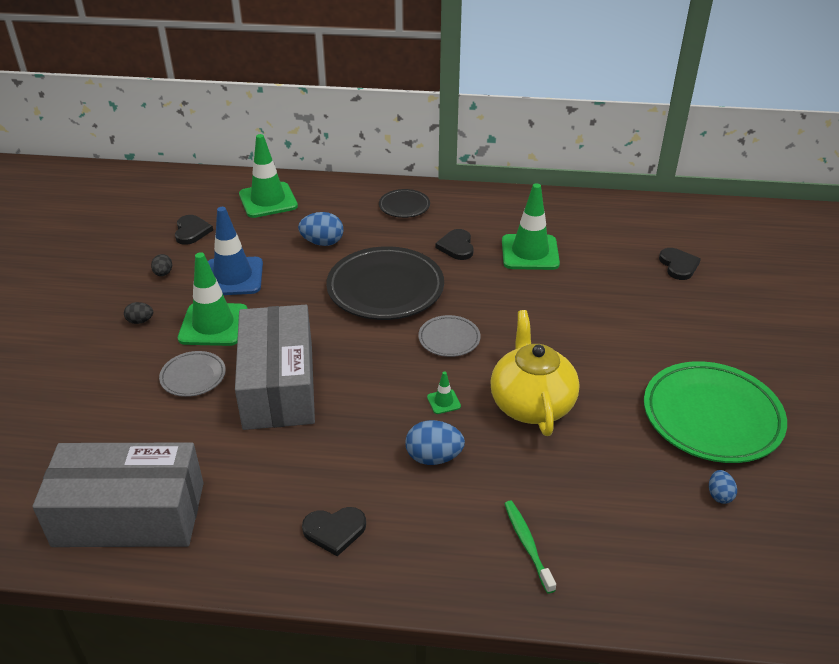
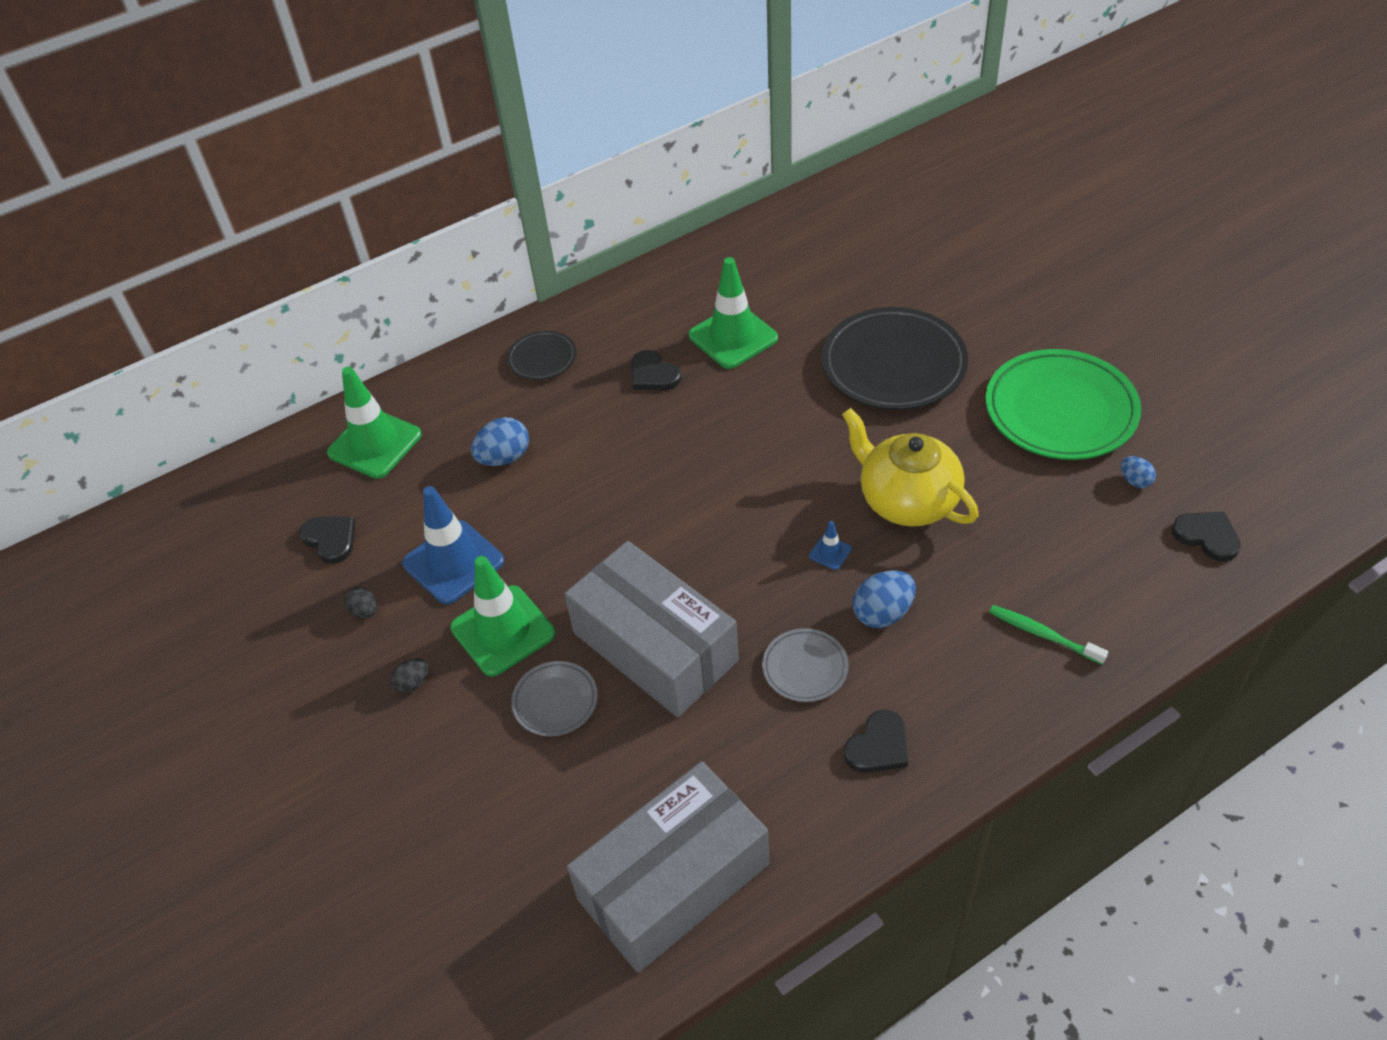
camera: 35 degrees left, 10 degrees up
black plate [326,246,444,320] -> black plate moved to [822,307,968,410]
grey plate [418,315,481,357] -> grey plate moved to [762,628,849,702]
green traffic cone [427,372,461,414] -> blue traffic cone [809,521,852,570]
black heart [659,248,701,280] -> black heart moved to [1172,512,1241,562]

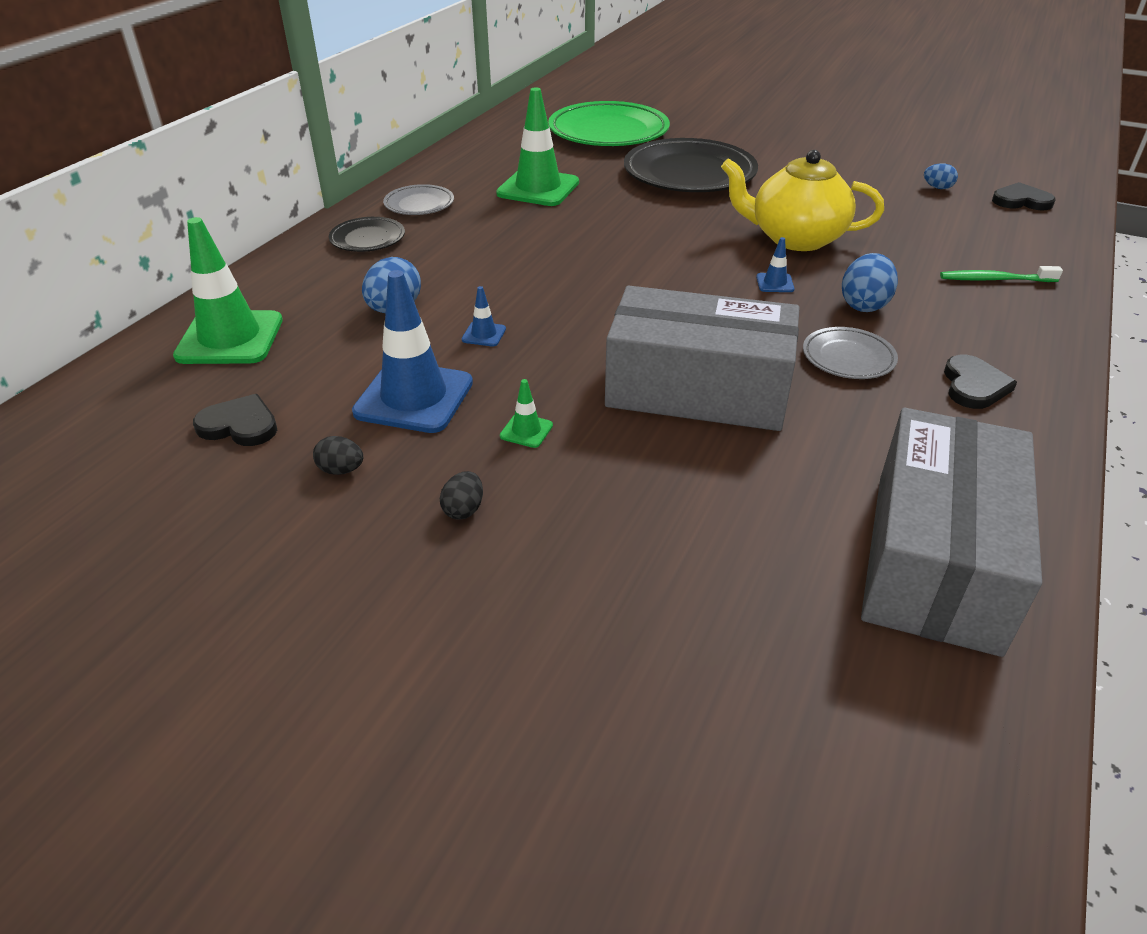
camera: 35 degrees left, 10 degrees down
green traffic cone [450,556,555,677] -> green traffic cone [500,379,553,448], size x0.42
grey plate [512,661,598,736] -> grey plate moved to [383,184,454,215]
black heart [631,350,681,390] -> none
green plate [986,349,1141,460] -> green plate moved to [548,101,670,146]
none -> blue traffic cone [462,286,506,346]

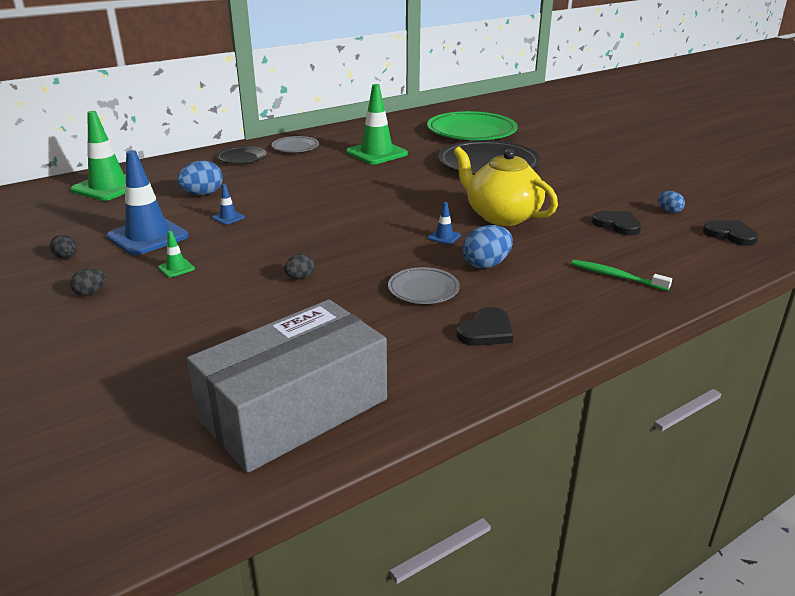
camera: 30 degrees right, 10 degrees down
black heart [193,394,277,446] -> black heart moved to [592,211,642,235]
grey box [605,285,800,431] -> black egg [284,254,315,279]

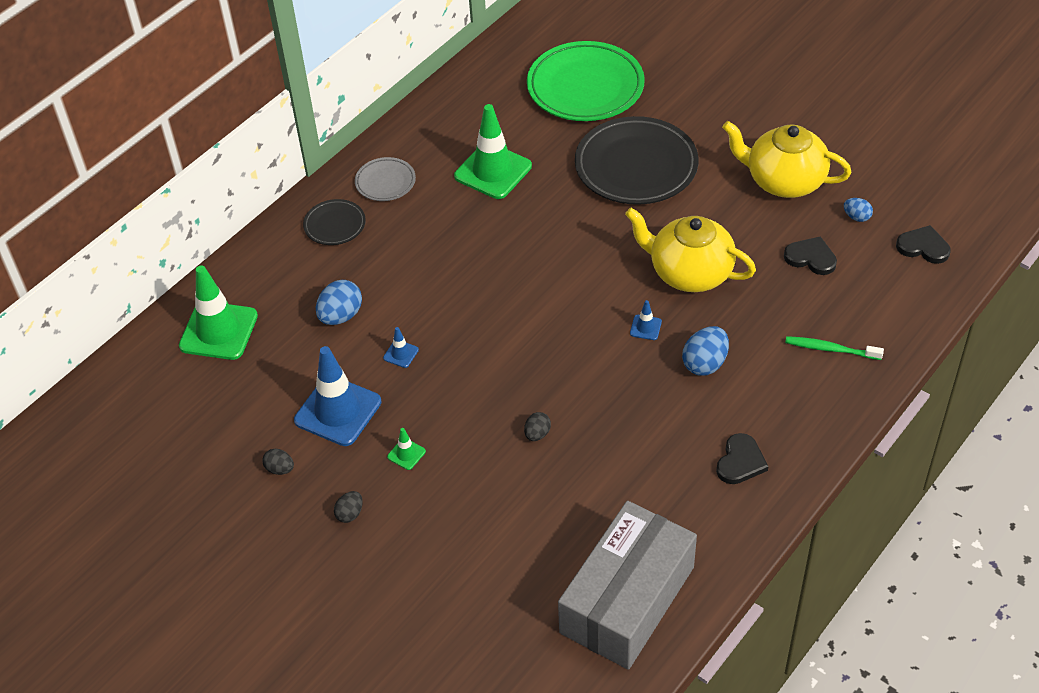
camera: 15 degrees left, 20 degrees up
grey plate [388,267,460,304] -> none
none -> yellow teapot [722,121,851,198]

